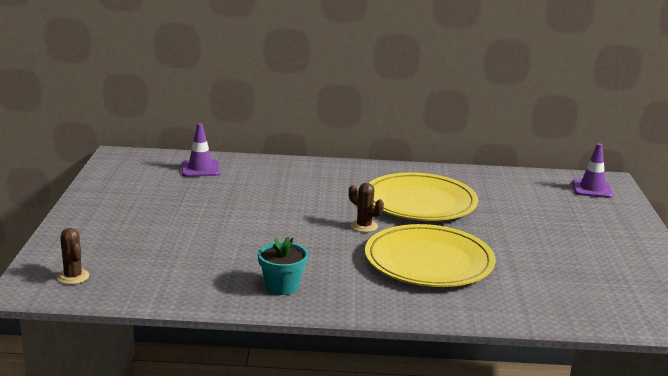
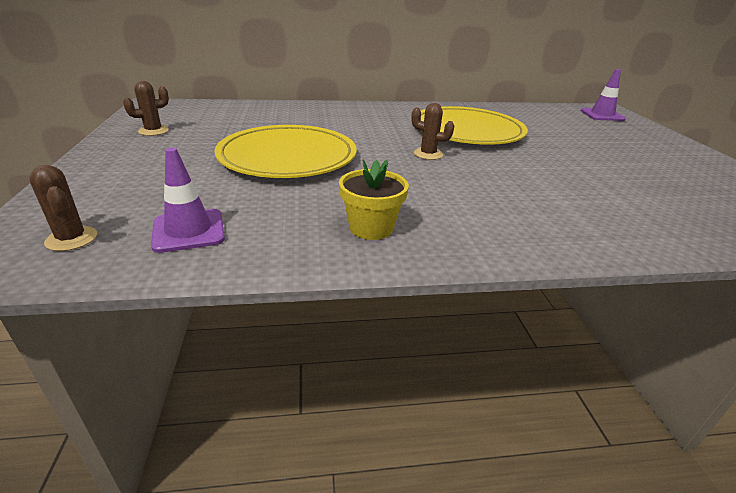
camera: 10 degrees left, 10 degrees up
purple traffic cone [182,123,220,177] -> purple traffic cone moved to [151,148,225,253]
turquoise flower pot [258,236,308,295] -> yellow flower pot [339,160,409,240]
yellow plate [365,224,496,287] -> yellow plate moved to [214,125,356,178]
none -> brown cactus [123,81,169,136]

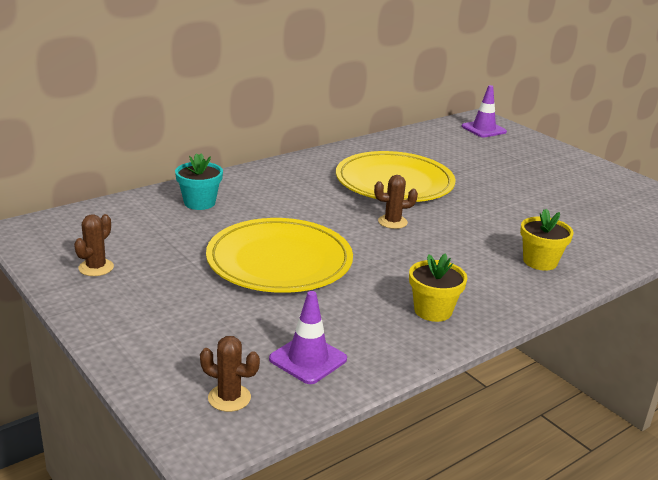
camera: 30 degrees left, 5 degrees down
none -> turquoise flower pot [175,153,223,210]
none -> yellow flower pot [520,209,574,271]

